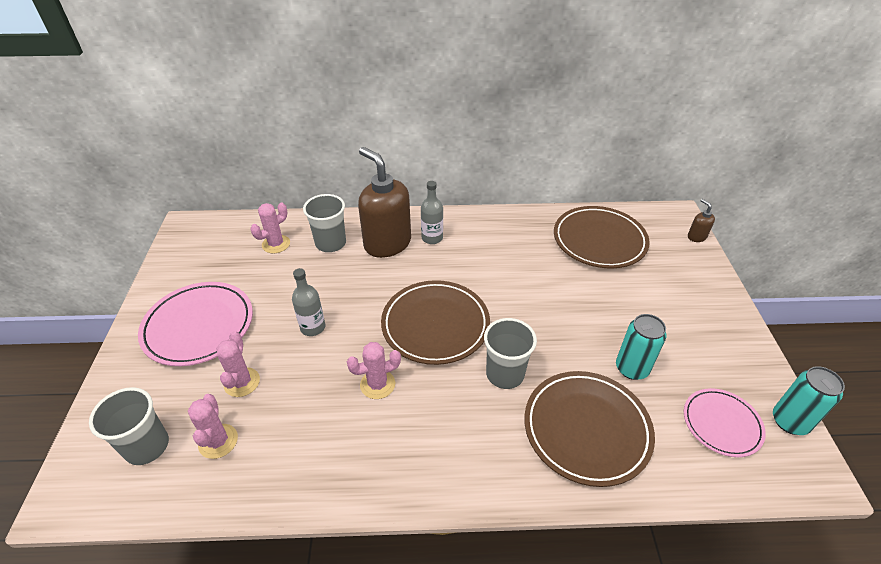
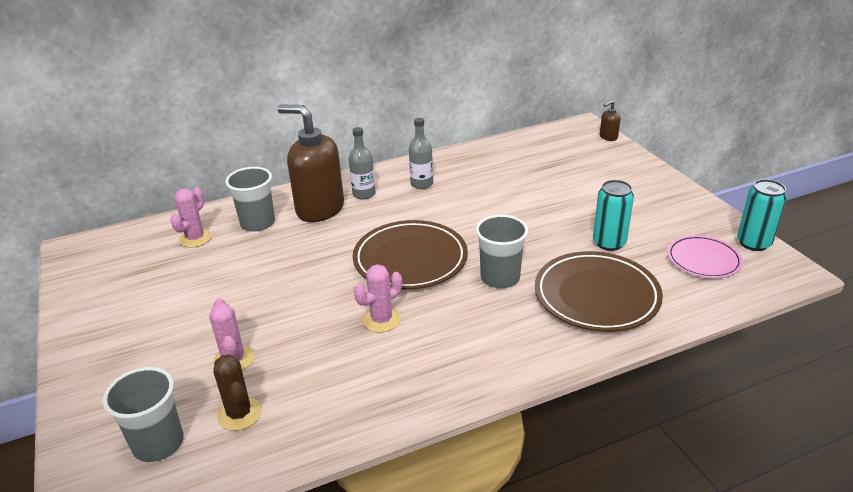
camera: 20 degrees left, 10 degrees down
pink plate [138,282,253,366] -> none
pink cactus [188,394,238,459] -> brown cactus [213,354,261,431]
grey bottle [292,268,325,336] -> grey bottle moved to [409,118,433,189]
brown plate [554,206,650,268] -> none
brown soap dispenser [688,199,715,242] -> brown soap dispenser turned 75 degrees counterclockwise [600,100,621,141]

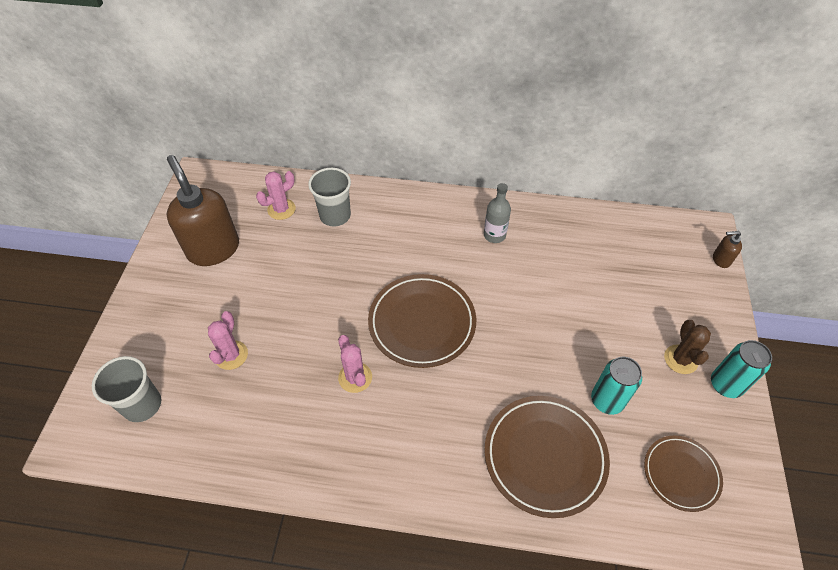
camera: 30 degrees right, 20 degrees up
brown cactus [213,354,261,431] -> brown cactus moved to [664,320,711,374]
brown soap dispenser [278,105,344,222] -> brown soap dispenser moved to [167,155,239,266]
grey bottle [349,127,376,200] -> none
pink cactus [354,264,402,333] -> pink cactus turned 75 degrees clockwise [338,335,372,393]
grey cup [476,215,528,288] -> none
pink plate [667,235,743,278] -> brown plate [644,435,723,512]
turquoise can [737,179,787,251] -> turquoise can moved to [711,340,772,398]

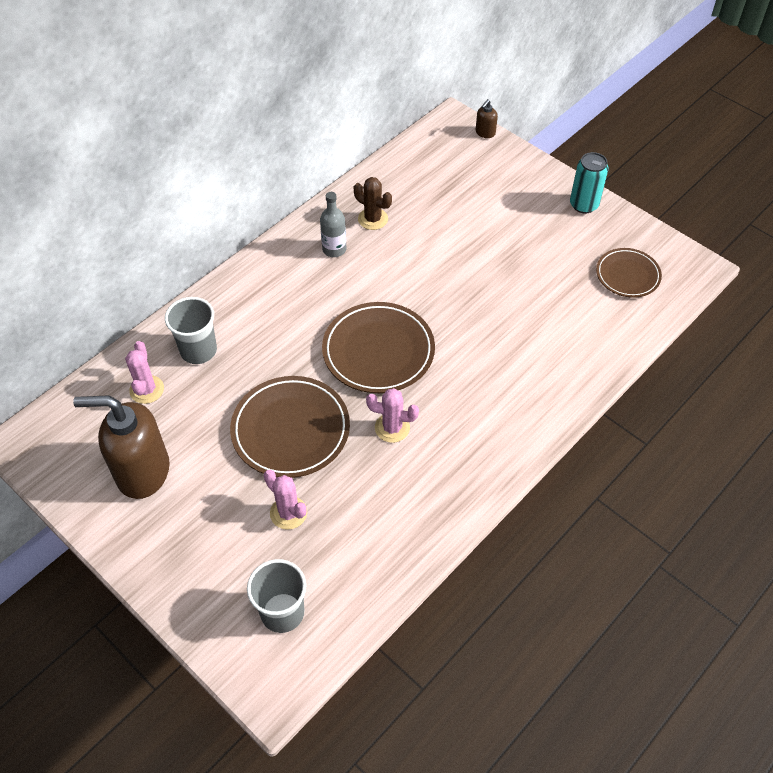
camera: 55 degrees left, 0 degrees up
brown plate [484,396,610,518] -> brown plate moved to [230,376,350,478]
turquoise can [591,357,642,415] -> none
brown cactus [664,320,711,374] -> brown cactus moved to [354,177,392,230]

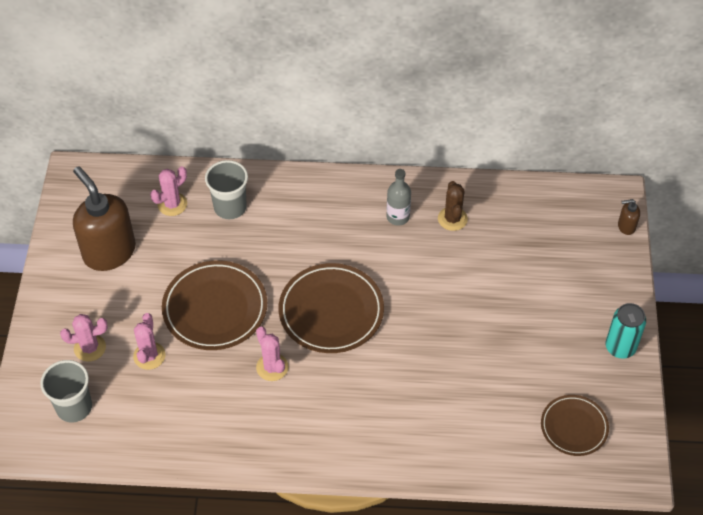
camera: 50 degrees right, 0 degrees up
none -> pink cactus [60,314,108,362]

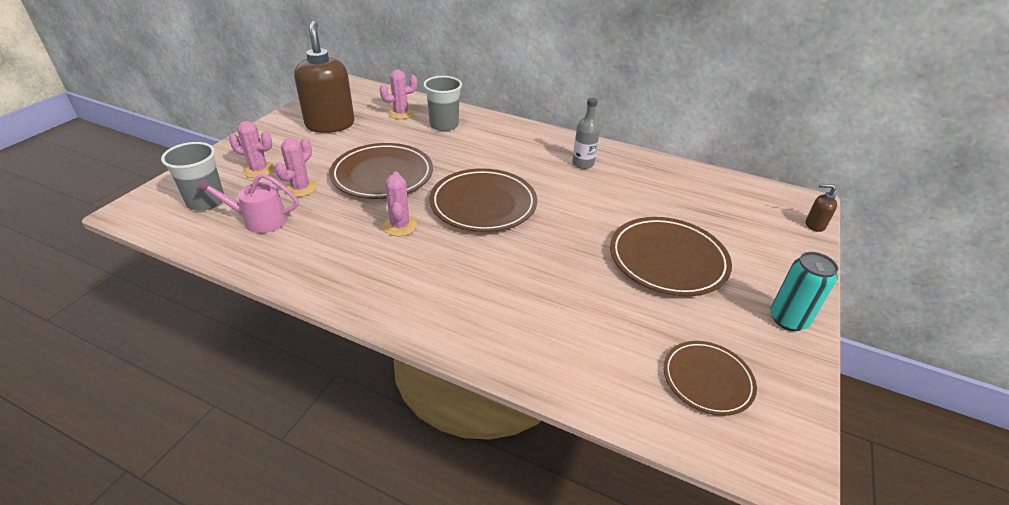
camera: 20 degrees right, 15 degrees down
brown cactus [438,181,468,231] -> none
none -> pink watering can [196,173,299,233]
none -> brown plate [610,217,732,296]

